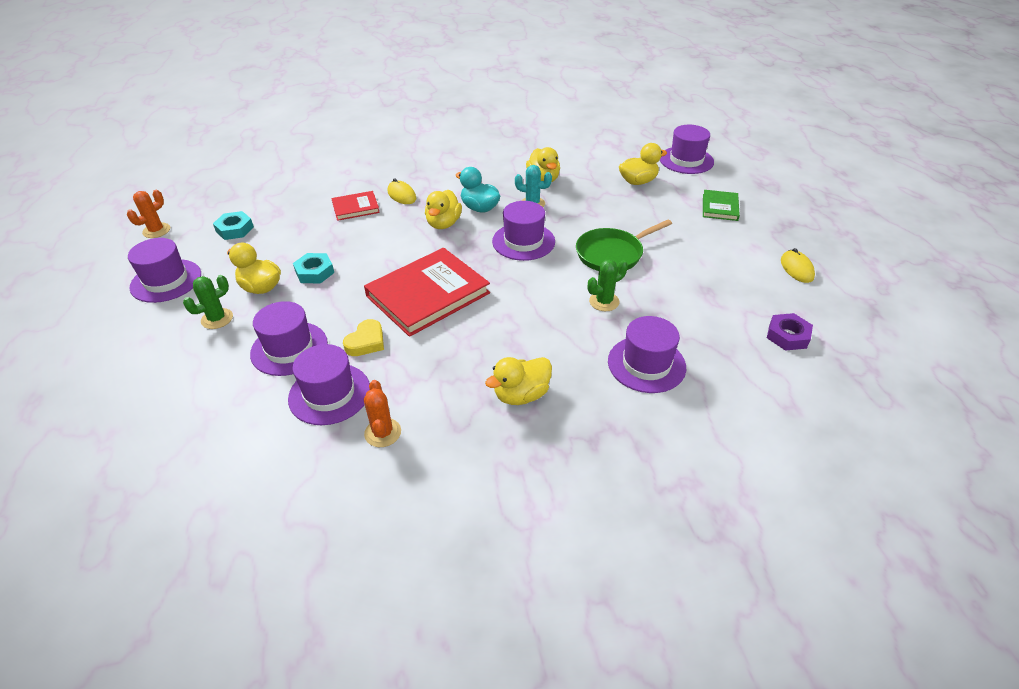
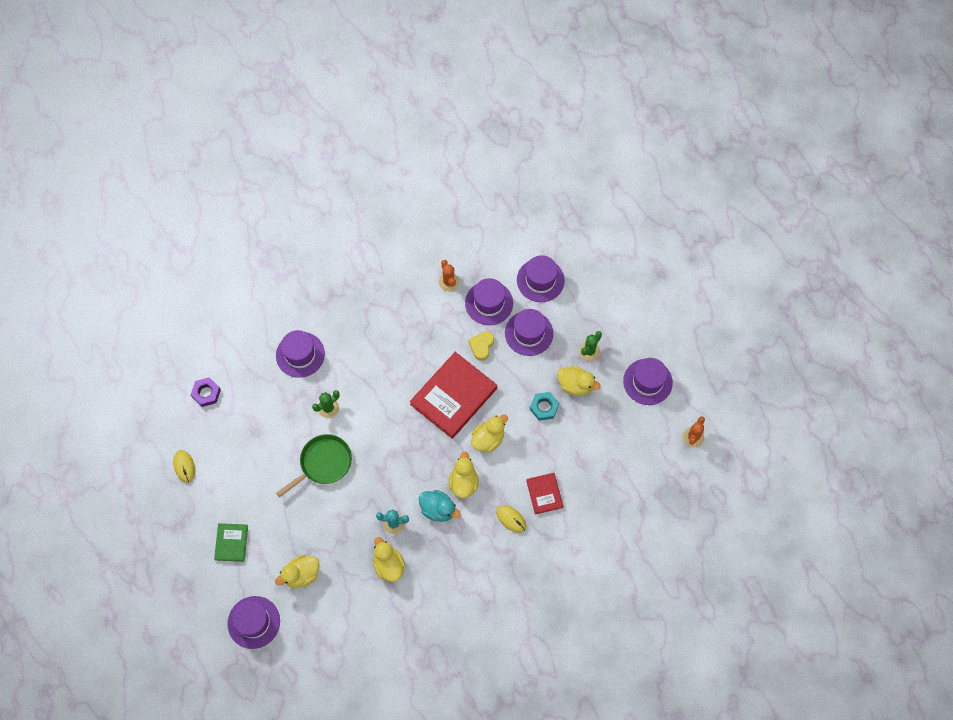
camera: 170 degrees right, 25 degrees up
turquoise nut [213,211,254,240] -> none
red book [331,191,380,221] -> red book turned 75 degrees counterclockwise [526,473,563,515]
yellow duck [485,357,552,405] -> yellow duck moved to [471,415,508,452]
purple hat [492,201,555,261] -> purple hat moved to [517,255,565,302]

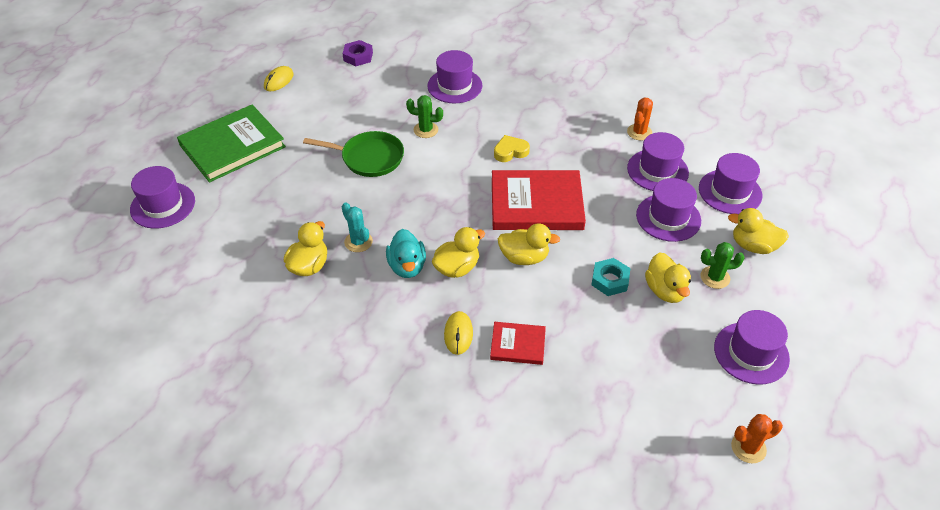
camera: 50 degrees right, 20 degrees down
green book [214,523,248,562] -> green book [177,105,286,182], size x1.98
yellow duck [275,555,320,588] -> yellow duck moved to [728,208,789,254]
yellow heart [468,331,494,361] -> yellow heart moved to [494,135,530,162]
red book [526,473,563,515] -> red book turned 60 degrees clockwise [490,322,546,365]

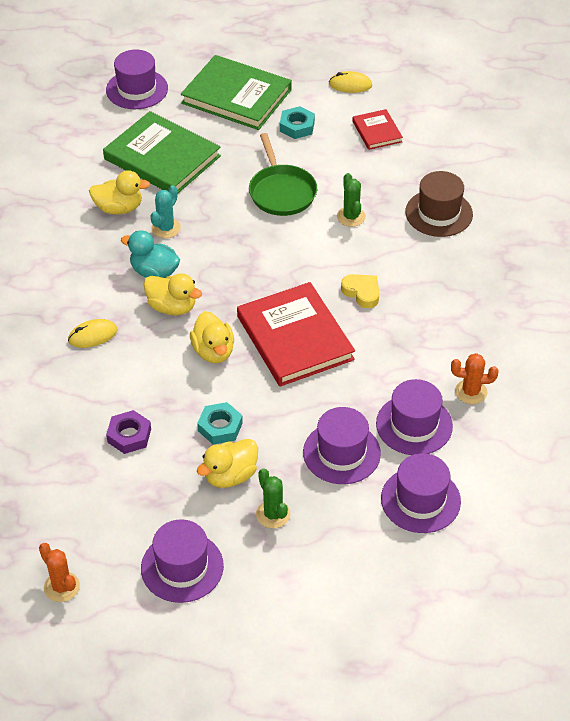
camera: 65 degrees right, 0 degrees up
purple nut [342,40,373,66] -> purple nut moved to [106,410,151,454]
turquoise duck [386,229,426,278] -> turquoise duck turned 60 degrees clockwise [121,230,180,278]
purple hat [427,50,482,103] -> brown hat [405,171,473,237]
red book [490,322,546,365] -> red book moved to [352,109,403,150]
yellow duck [728,208,789,254] -> none
none -> green book [103,111,221,194]
none -> turquoise nut [280,106,315,139]

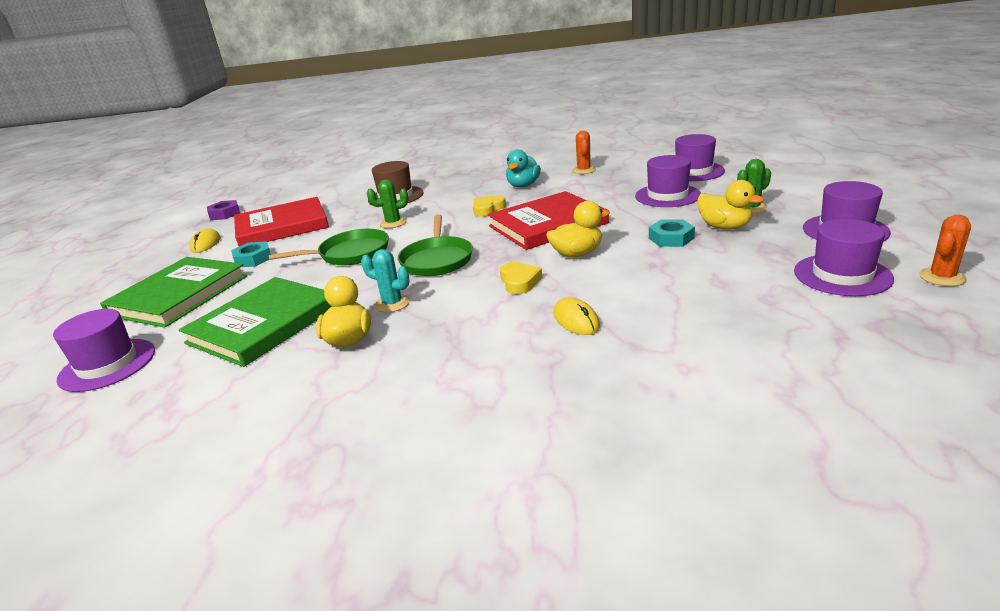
camera: 90 degrees left, 20 degrees down
purple nut [106,410,151,454] -> purple nut moved to [207,200,240,220]
turquoise duck [121,230,180,278] -> turquoise duck moved to [506,149,541,188]
yellow duck [144,273,202,316] -> yellow heart [500,262,542,294]
red book [352,109,403,150] -> red book [234,197,329,247], size x1.98
purple hat [376,379,453,455] -> purple hat moved to [794,219,894,296]
none -> green pan [398,214,473,276]

